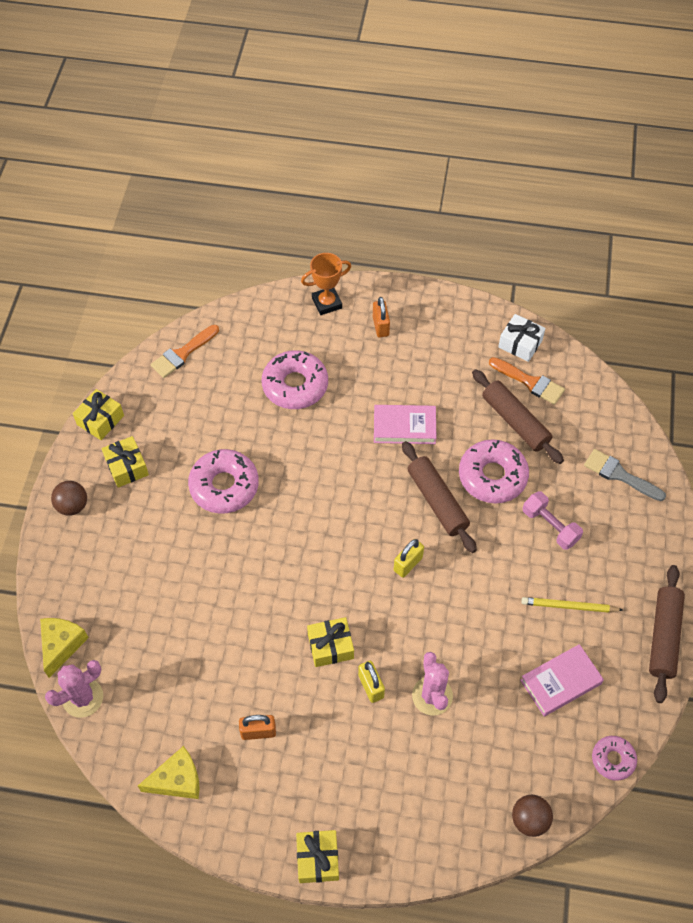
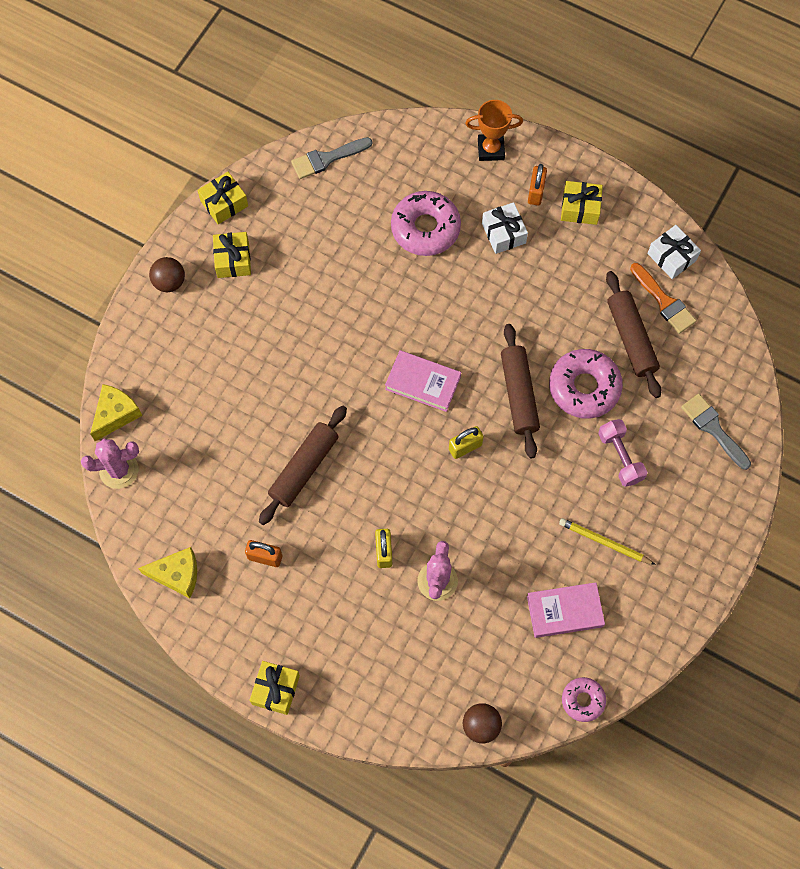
camera: 20 degrees right, 10 degrees up
orange brush [151,325,219,378] -> grey brush [291,137,372,179]
pink donut [188,449,259,514] -> none
yellow gift [307,617,354,667] -> yellow gift moved to [561,181,603,225]
pink book [374,405,436,444] -> pink book moved to [385,350,461,412]
brown rolling pin [649,565,685,703] -> brown rolling pin moved to [259,405,347,525]
none -> white gift [482,202,528,254]

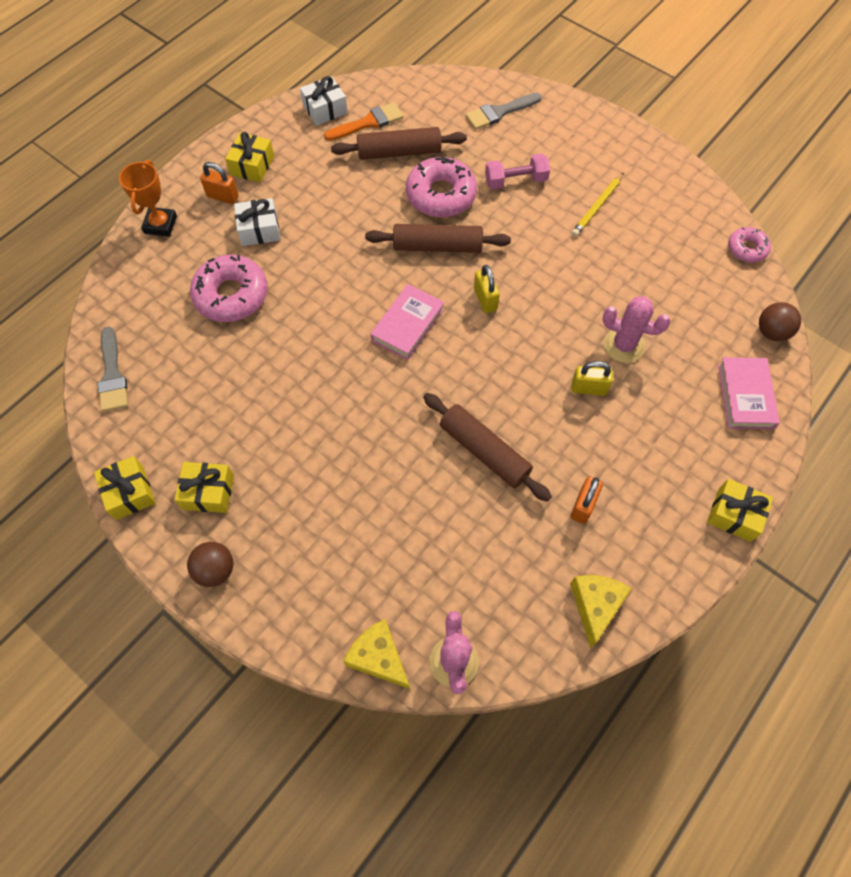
camera: 80 degrees left, 5 degrees down
pink book [527,582,605,638] -> pink book moved to [718,357,780,429]

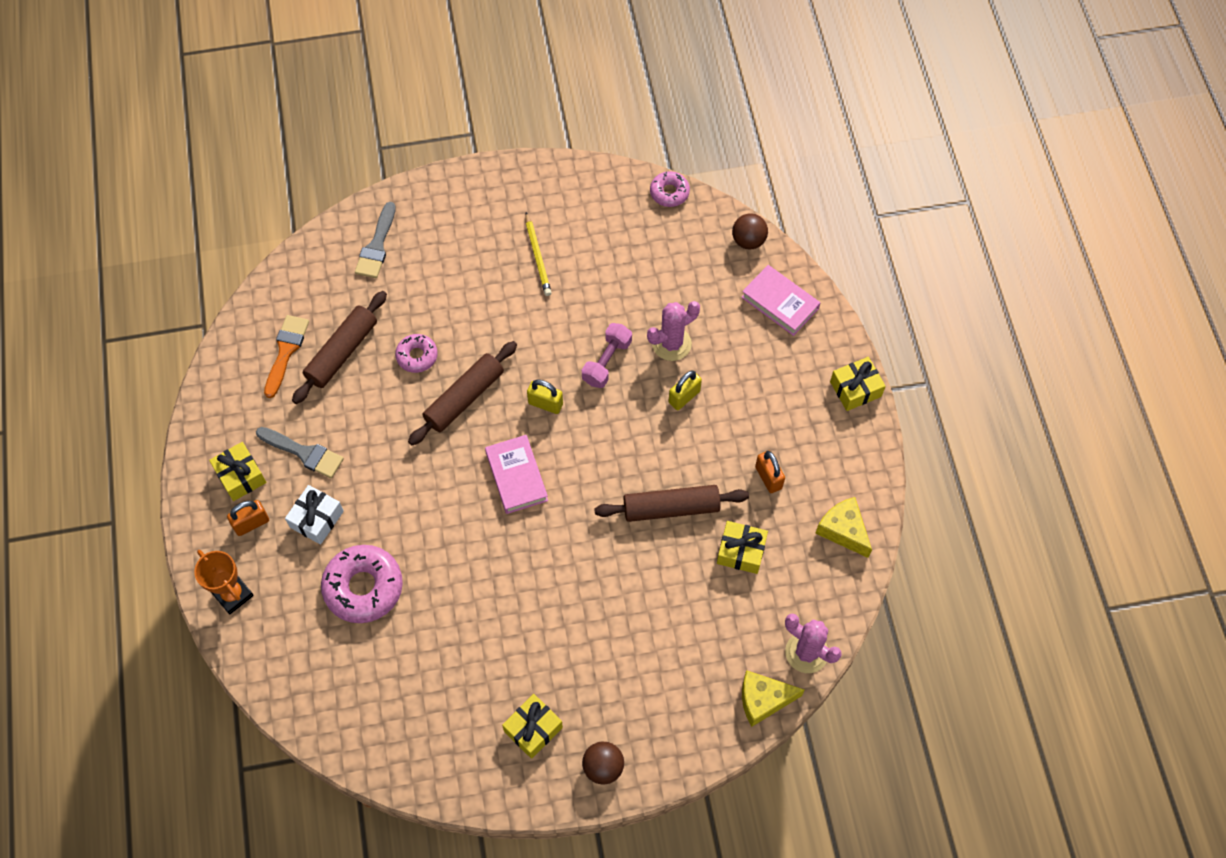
camera: 50 degrees left, 0 degrees up
yellow gift [94,456,156,520] -> yellow gift moved to [717,521,768,574]
grey brush [97,326,128,412] -> grey brush moved to [256,427,344,478]
white gift [300,76,348,126] -> none
pink donut [406,156,477,217] -> pink donut [395,334,438,373], size x0.56
pink dumbbell [485,153,550,189] -> pink dumbbell moved to [582,323,632,388]

